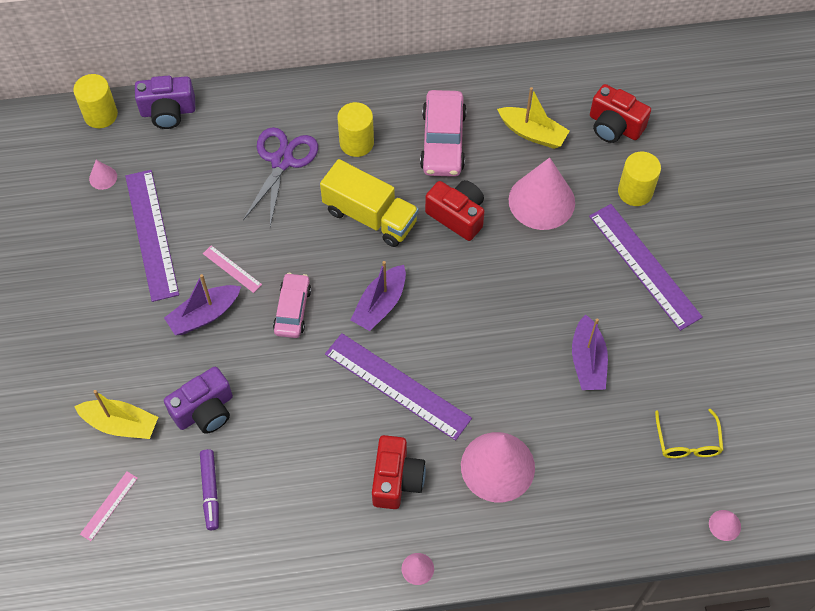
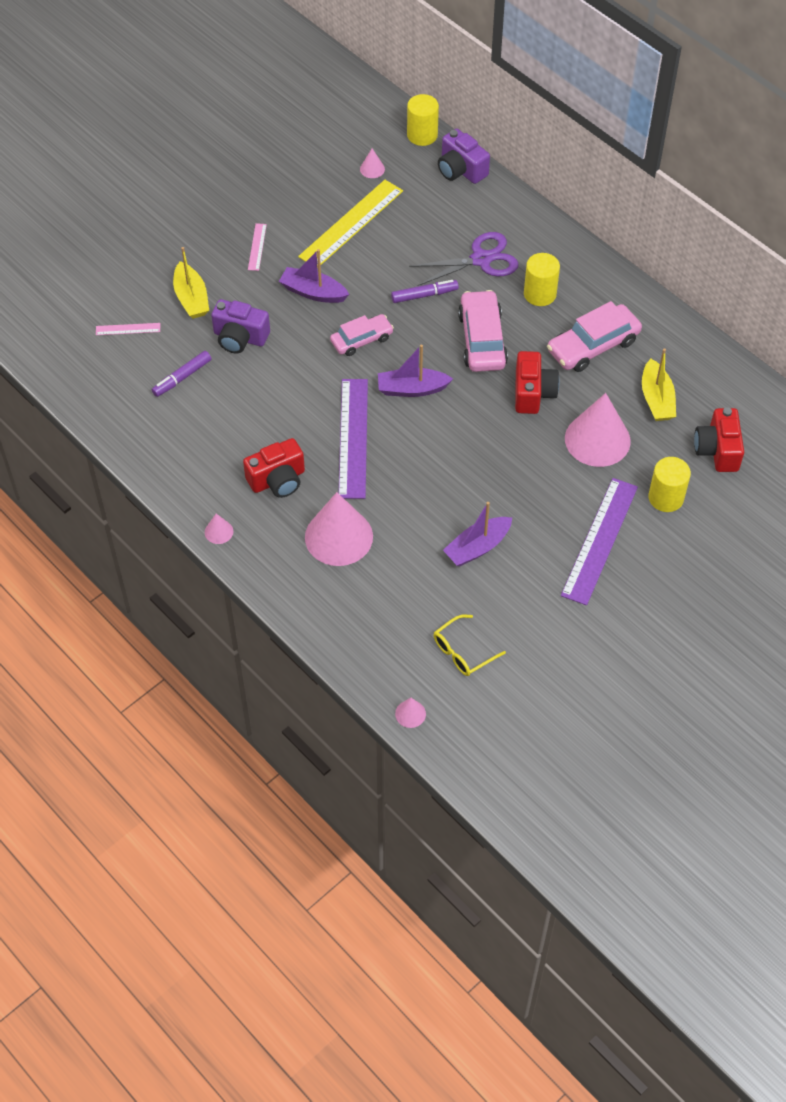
camera: 55 degrees right, 5 degrees down
purple ruler [125,170,179,302] -> yellow ruler [298,180,403,268]
pink ruler [203,245,262,293] -> pink ruler moved to [248,223,267,271]
yellow truck [320,159,419,247] -> pink car [458,290,508,372]
none -> purple marker [391,280,459,303]

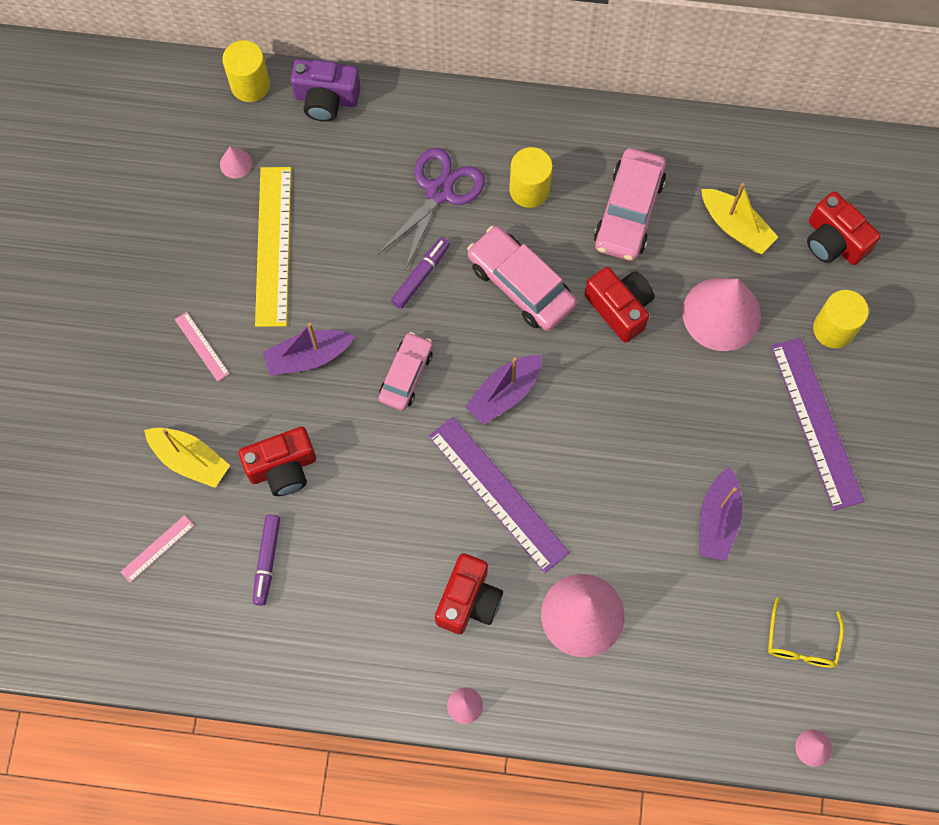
camera: 40 degrees left, 15 degrees up
purple camera [211,299,270,354] -> red camera [239,427,316,496]

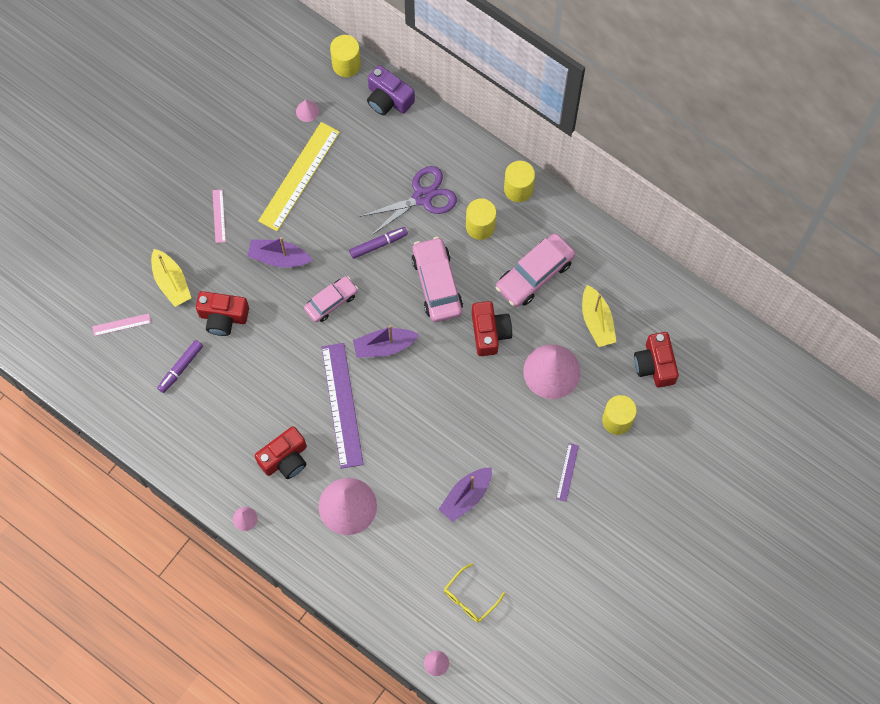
camera: 30 degrees right, 0 degrees up
purple ruler [771,337,864,511] -> purple ruler [556,443,579,502], size x0.46
none -> yellow cylinder [504,161,535,202]

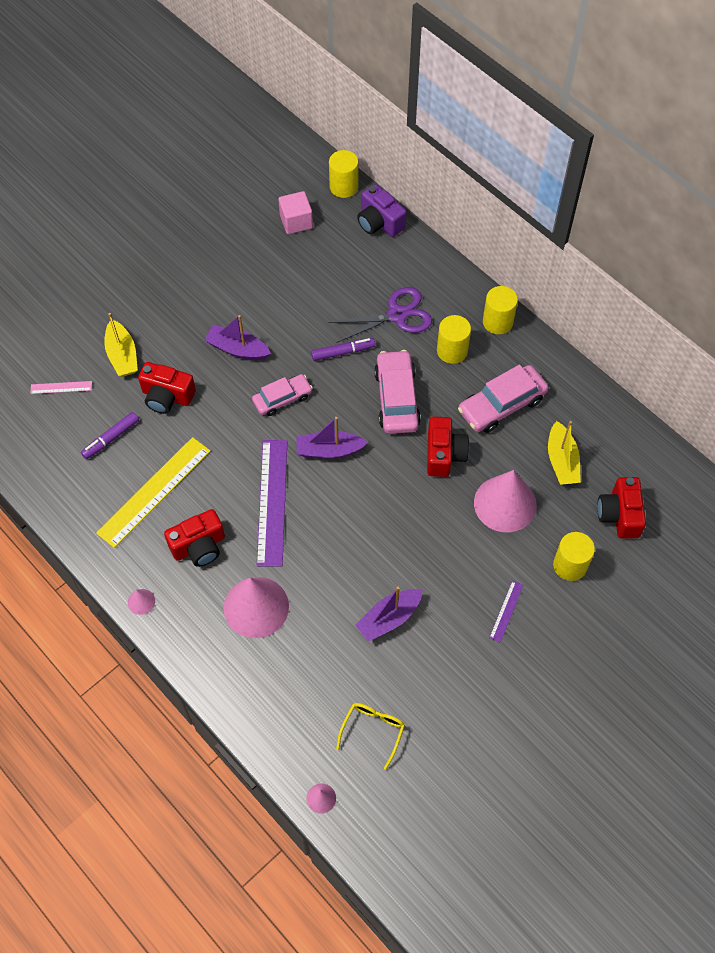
camera: 10 degrees right, 10 degrees down
pink ruler [212,189,226,243] -> none
yellow ruler [258,122,340,231] -> yellow ruler moved to [96,437,210,548]
pink cone [296,100,319,122] -> pink cube [278,191,313,234]
yellow glasses [444,563,505,623] -> yellow glasses turned 150 degrees clockwise [336,703,405,770]

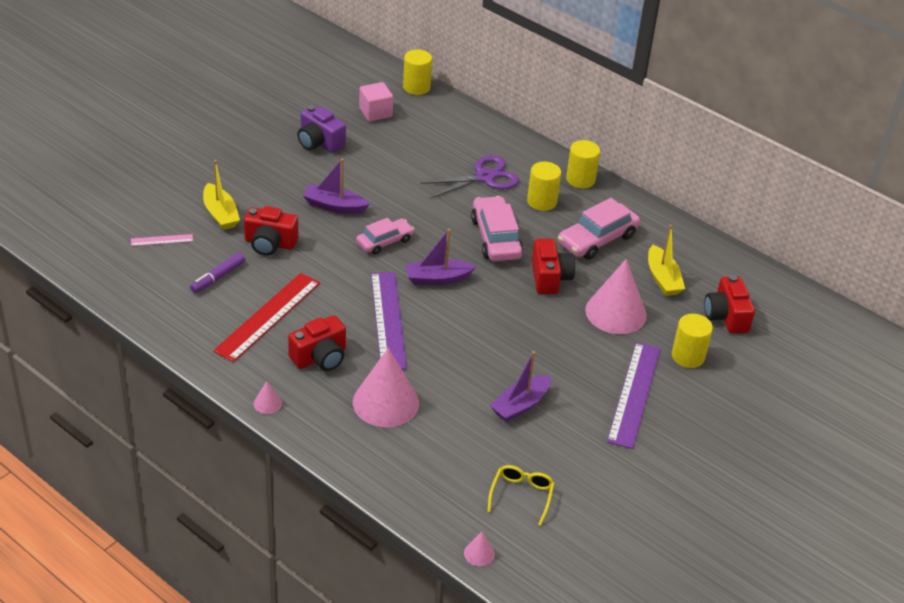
camera: 10 degrees left, 20 degrees down
yellow ruler [96,437,210,548] -> red ruler [213,273,320,362]
purple marker [311,338,375,361] -> none
purple camera [357,184,407,237] -> purple camera moved to [297,105,346,153]
purple ruler [489,580,523,643] -> purple ruler [607,342,661,449], size x2.19

